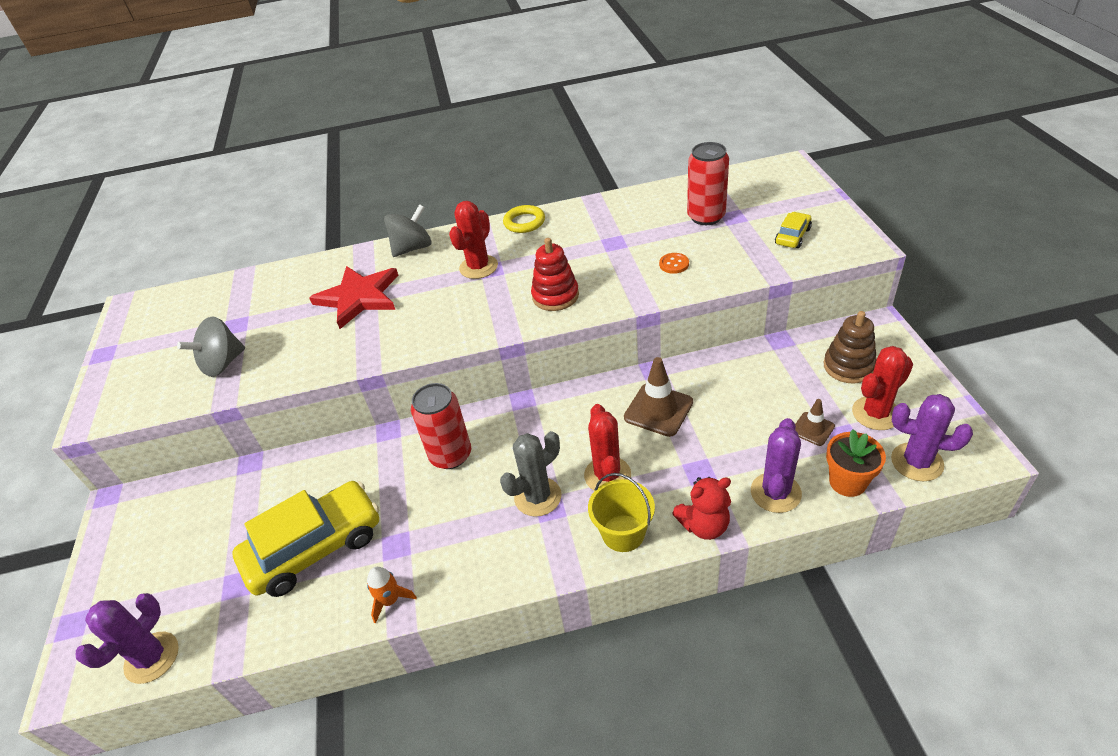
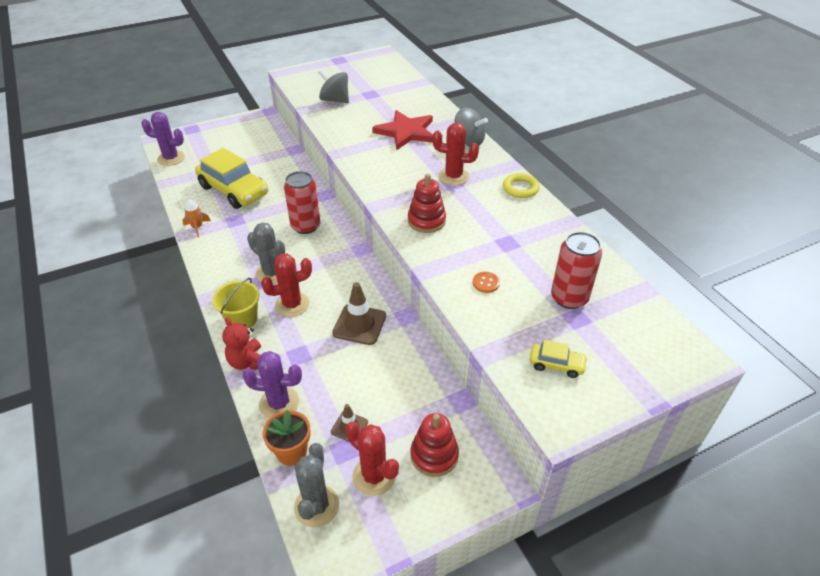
camera: 70 degrees right, 0 degrees up
brown stacking toy [824,311,877,384] -> red stacking toy [410,413,459,477]
purple cactus [891,394,973,481] -> grey cactus [294,443,339,527]

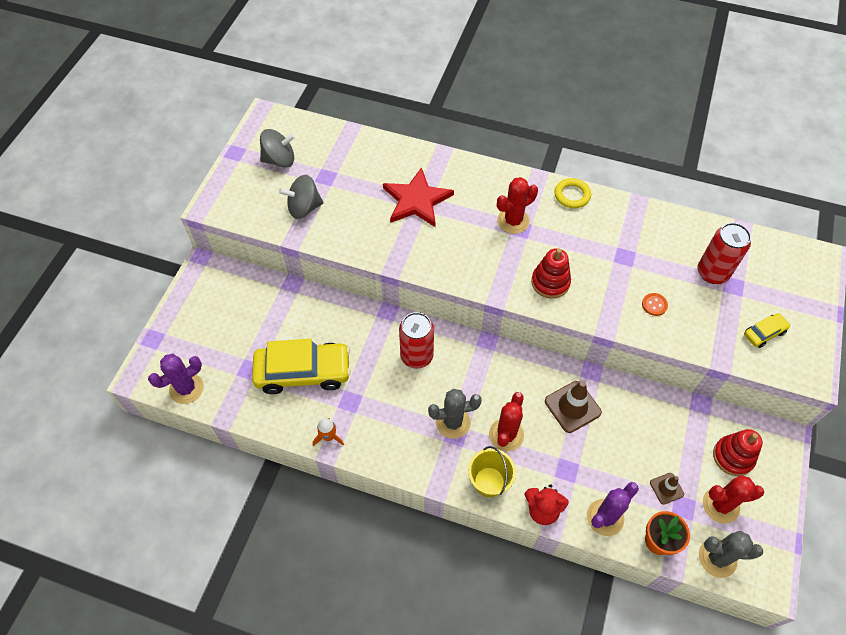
camera: 45 degrees left, 15 degrees up
grey cactus [294,443,339,527] -> grey cactus turned 45 degrees counterclockwise [699,531,763,578]
grey spinning top [454,107,488,147] -> grey spinning top moved to [260,129,295,167]

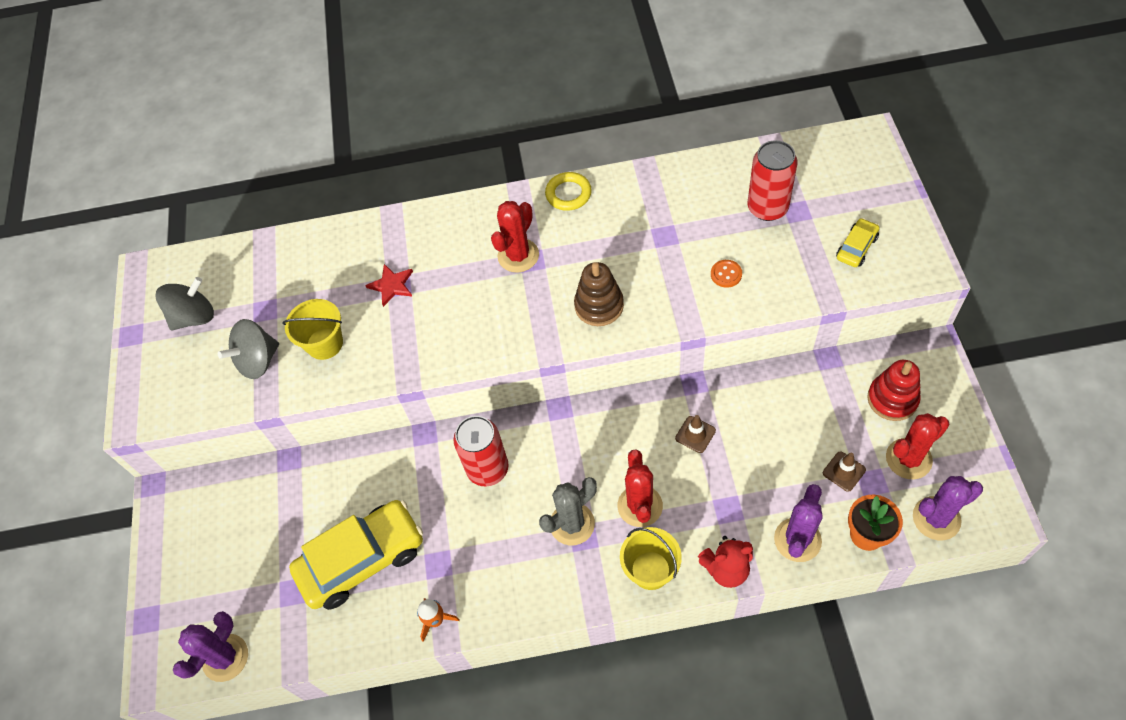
camera: 20 degrees left, 0 degrees up
red star [383,167,454,227] -> red star [365,264,413,307], size x0.52
red stacking toy [531,248,571,299] -> brown stacking toy [574,262,624,326]
brown traffic cone [545,381,602,433] -> brown traffic cone [675,415,716,453], size x0.57
grey cactus [699,531,763,578] -> purple cactus [913,476,983,540]
none -> yellow bucket [283,299,343,360]

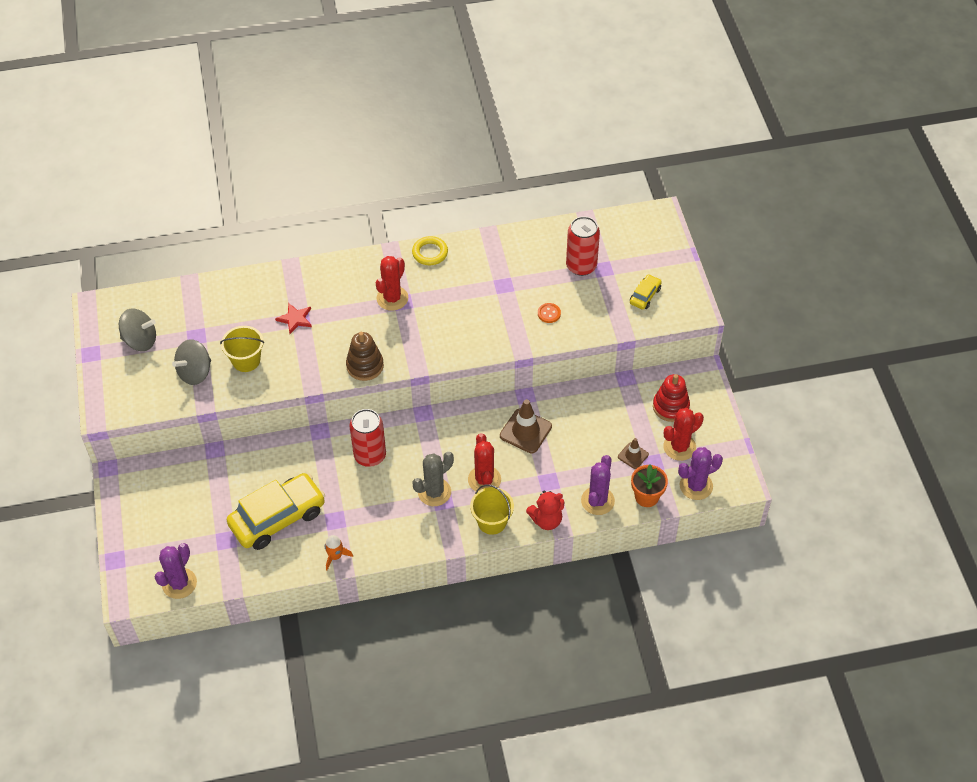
camera: 10 degrees left, 5 degrees down
grey spinning top [156,277,214,331] -> grey spinning top turned 45 degrees clockwise [119,309,156,351]
brown stacking toy [574,262,624,326] -> brown stacking toy moved to [346,332,384,381]
brown traffic cone [675,415,716,453] -> brown traffic cone [500,399,552,453], size x1.74

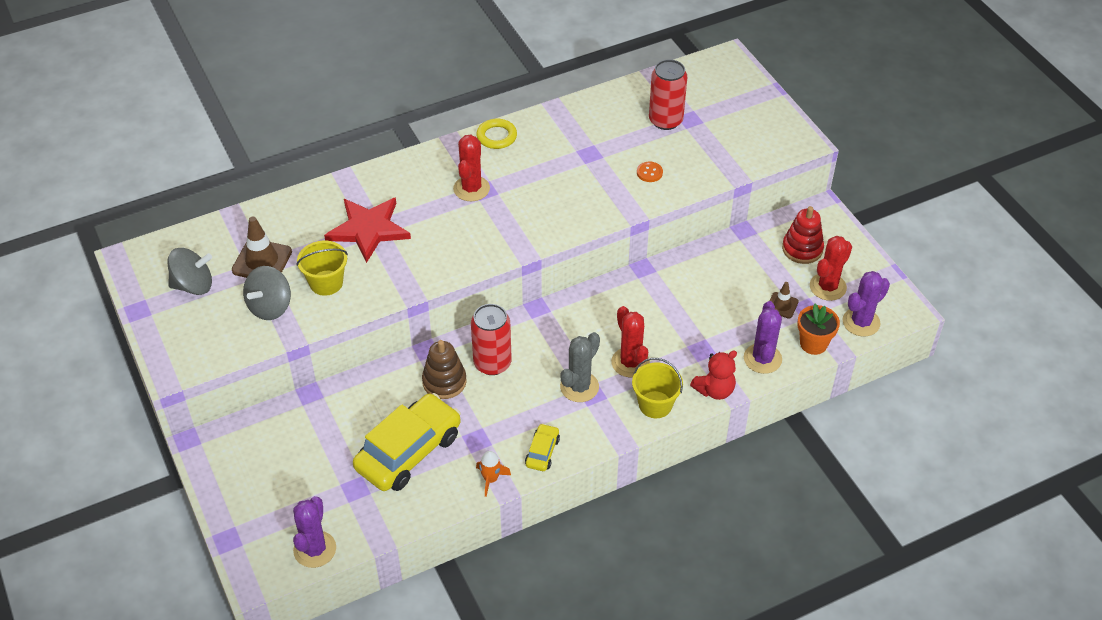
camera: 15 degrees left, 5 degrees down
red star [275,303,312,334] -> red star [324,197,411,263], size x1.93
brown stacking toy [346,332,384,381] -> brown stacking toy moved to [422,340,467,399]
brown traffic cone [500,399,552,453] -> brown traffic cone moved to [232,217,292,278]
yellow car [630,274,662,310] -> yellow car moved to [525,423,560,471]

